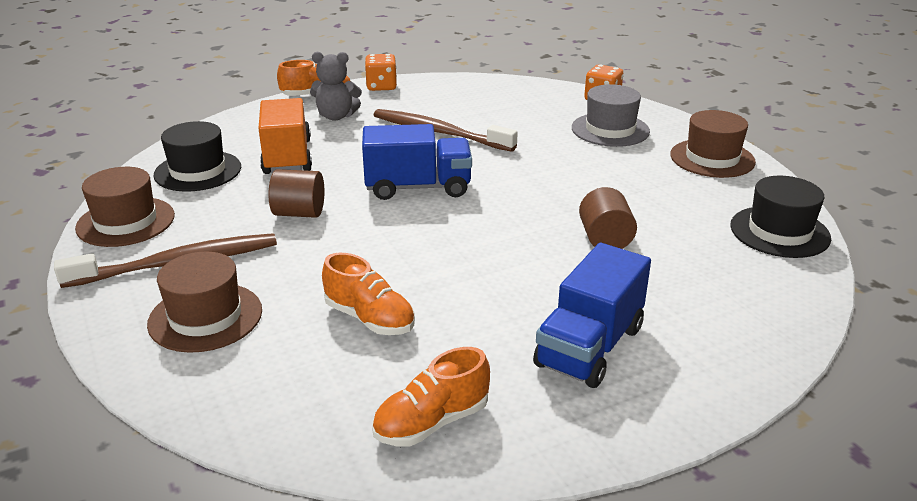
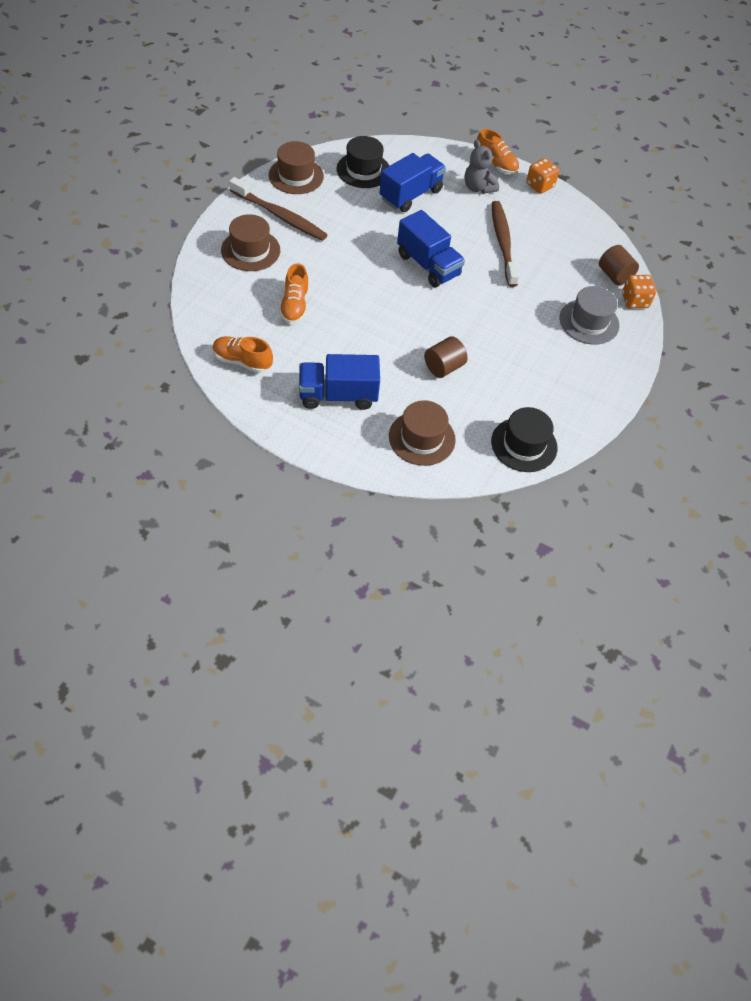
camera: 50 degrees right, 25 degrees up
orange truck [258,98,312,174] -> blue truck [380,153,446,212]
brown cylinder [269,169,324,218] -> brown cylinder moved to [599,245,639,285]
brown hat [670,110,756,178] -> brown hat moved to [389,400,456,466]

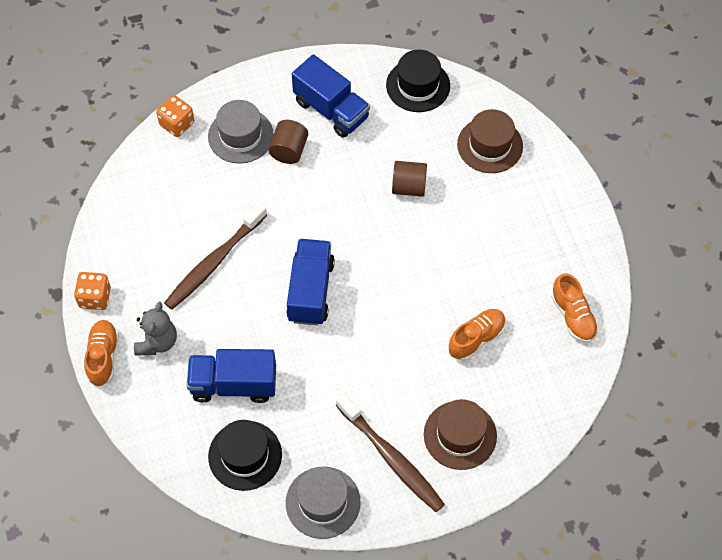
camera: 130 degrees left, 5 degrees up
brown toothbrush [229,177,327,241] -> brown toothbrush turned 150 degrees clockwise [336,393,445,512]
brown hat [269,141,324,194] -> grey hat [286,467,361,539]
blue truck [299,354,380,410] -> blue truck moved to [292,54,370,138]
brown cylinder [599,245,639,285] -> brown cylinder moved to [268,120,308,164]

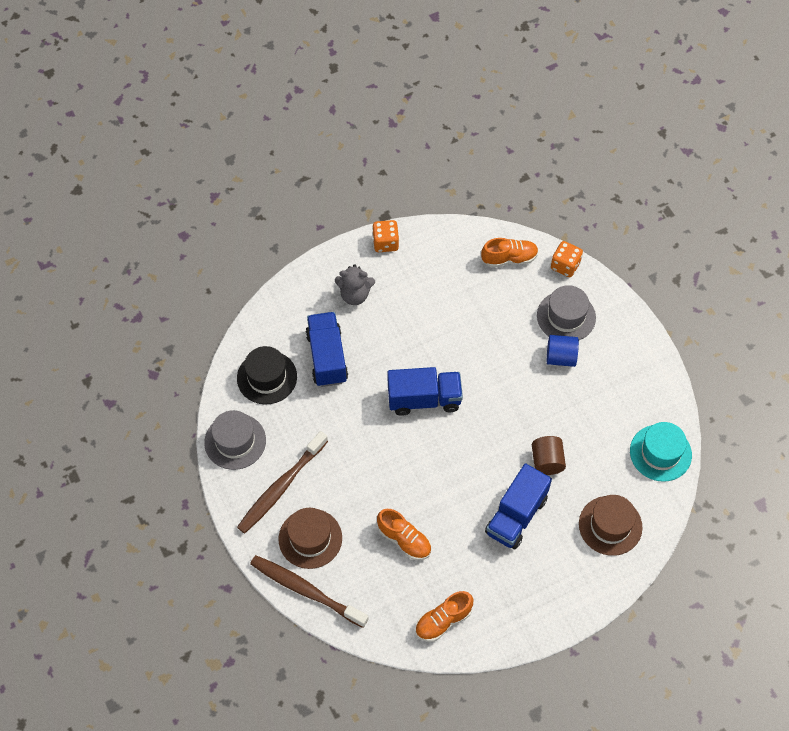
camera: 80 degrees right, 0 degrees up
orange shoe [84,320,119,386] -> orange shoe moved to [481,238,538,268]
brown toothbrush [164,203,267,310] -> brown toothbrush moved to [250,555,368,628]
brown cylinder [268,120,308,164] -> blue cylinder [547,335,579,367]
blue truck [292,54,370,138] -> blue truck moved to [485,463,552,549]
black hat [386,50,450,112] -> turquoise hat [630,422,692,482]

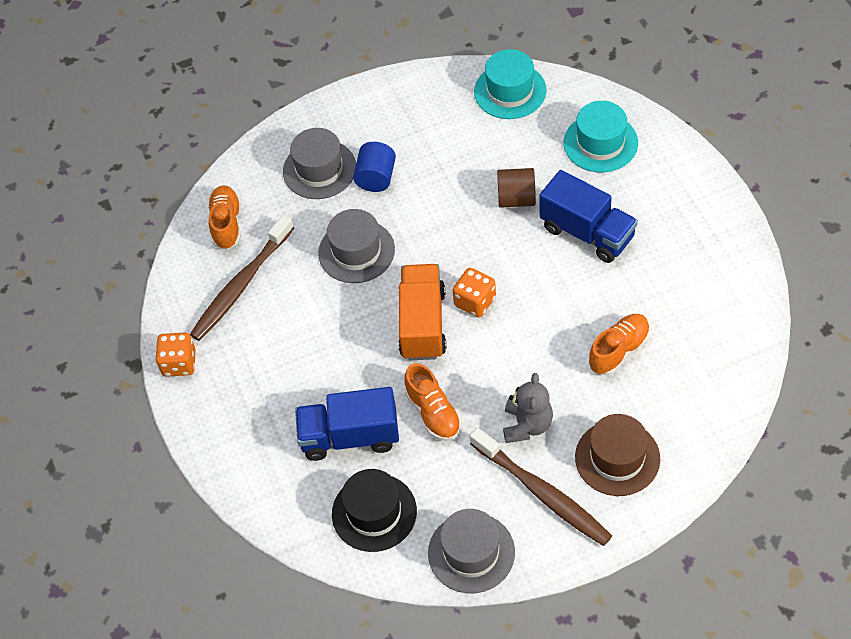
camera: 80 degrees left, 5 degrees down
brown toothbrush [250,555,368,628] -> brown toothbrush moved to [190,214,294,341]
grey teddy bear [335,265,375,305] -> grey teddy bear moved to [503,373,553,443]
blue truck [388,367,463,416] -> orange truck [398,264,446,360]
orange shoe [415,591,473,642] -> orange shoe moved to [404,363,462,441]
orange dice [551,241,583,277] -> orange dice moved to [453,268,496,317]
brown hat [579,495,643,556] -> turquoise hat [564,101,638,172]
none -> grey hat [318,209,395,283]

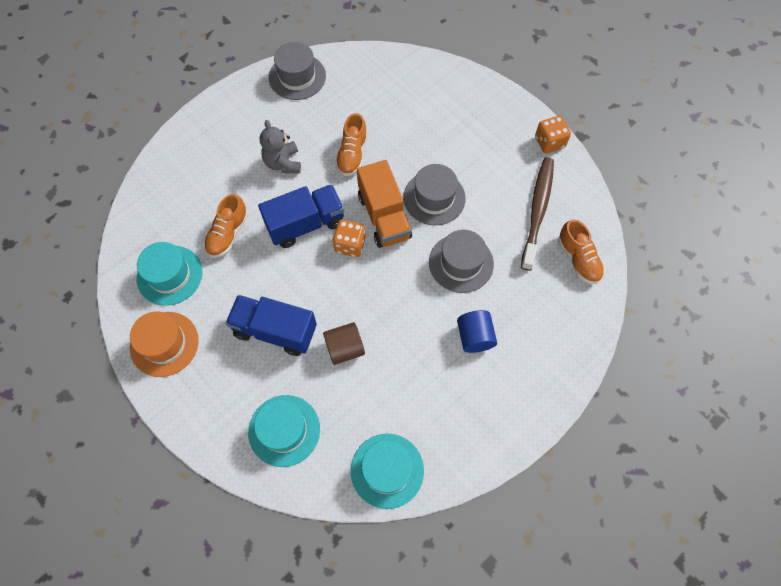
camera: 155 degrees right, 10 degrees up
grey hat [283,128,356,199] -> grey hat moved to [403,164,466,226]
blue truck [295,387,399,461] -> blue truck moved to [258,184,344,248]
black hat [332,469,417,552] -> none
orange shoe [404,363,462,441] -> orange shoe turned 120 degrees counterclockwise [335,113,368,176]
brown toothbrush [470,427,612,546] -> none
brown hat [575,414,660,496] -> none
none -> orange hat [130,311,199,377]
none -> turquoise hat [137,242,202,306]

